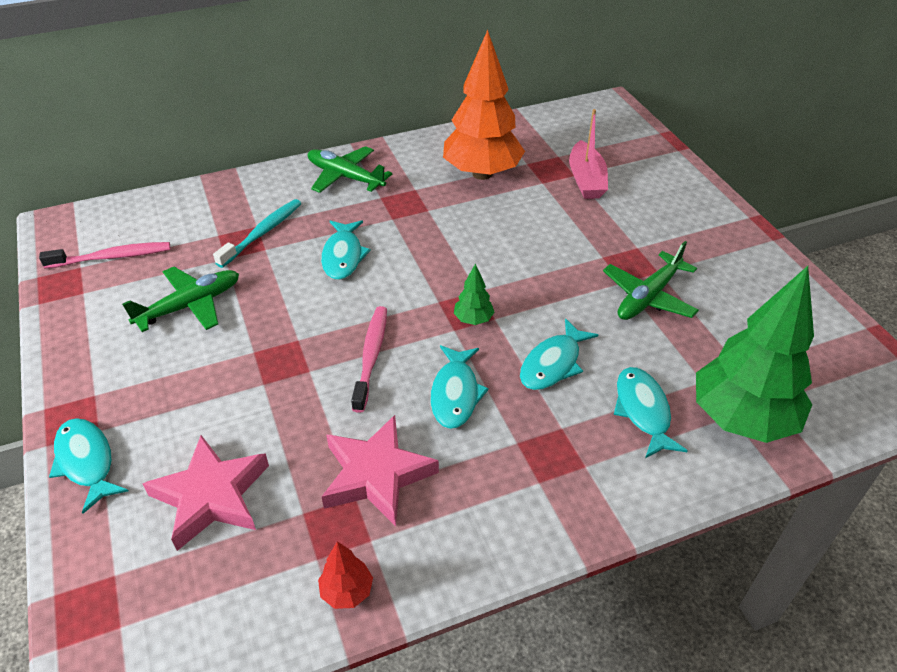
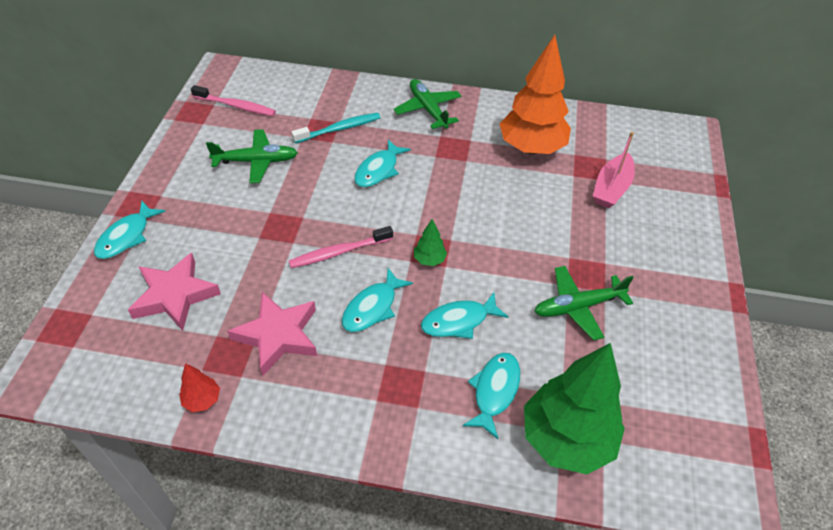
camera: 30 degrees right, 5 degrees up
turquoise fish [49,418,129,514] -> turquoise fish turned 150 degrees counterclockwise [94,201,166,259]
pink toothbrush [351,306,387,413] -> pink toothbrush turned 150 degrees counterclockwise [289,226,393,268]

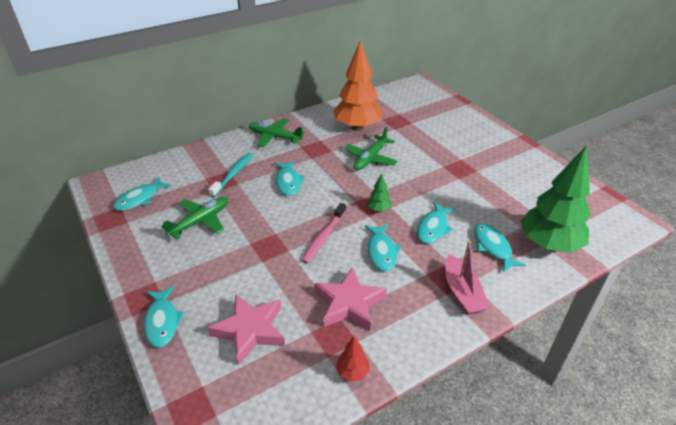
camera: 40 degrees left, 10 degrees down
pink toothbrush [191,85,276,116] -> turquoise fish [113,177,172,211]
green plane [534,266,634,341] -> green plane moved to [344,127,398,170]
pink boat [593,132,635,208] -> pink boat moved to [445,241,490,315]

